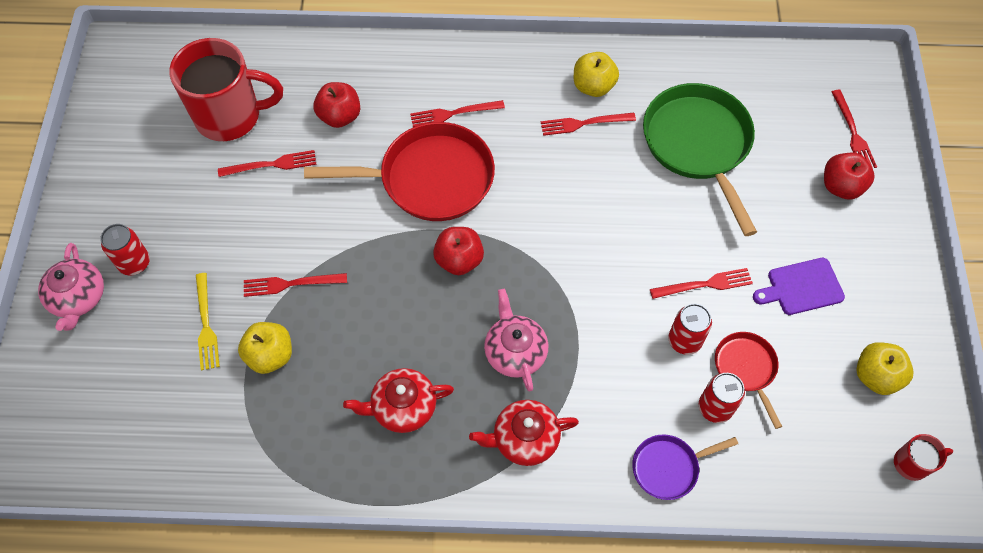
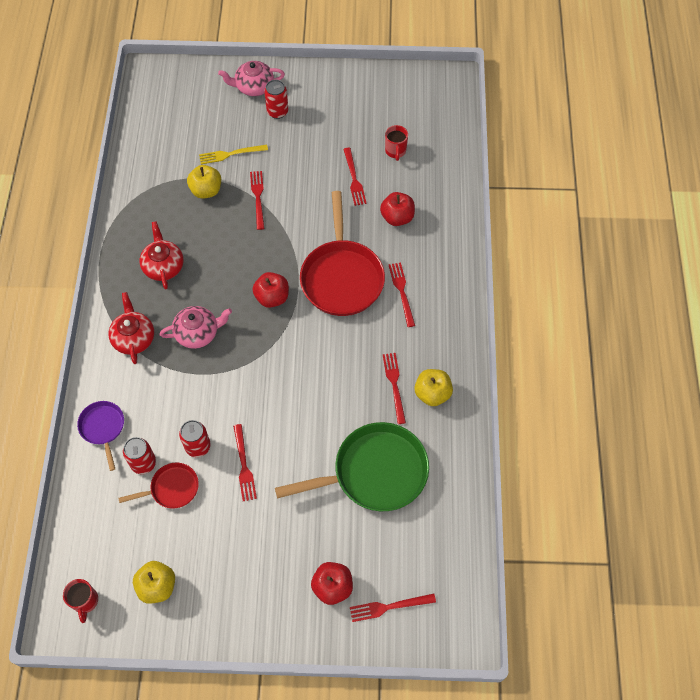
camera: 90 degrees right, 0 degrees up
red mug [169,38,283,141] -> red mug [385,125,408,161], size x0.45
purple cutting board [753,258,845,315] -> none

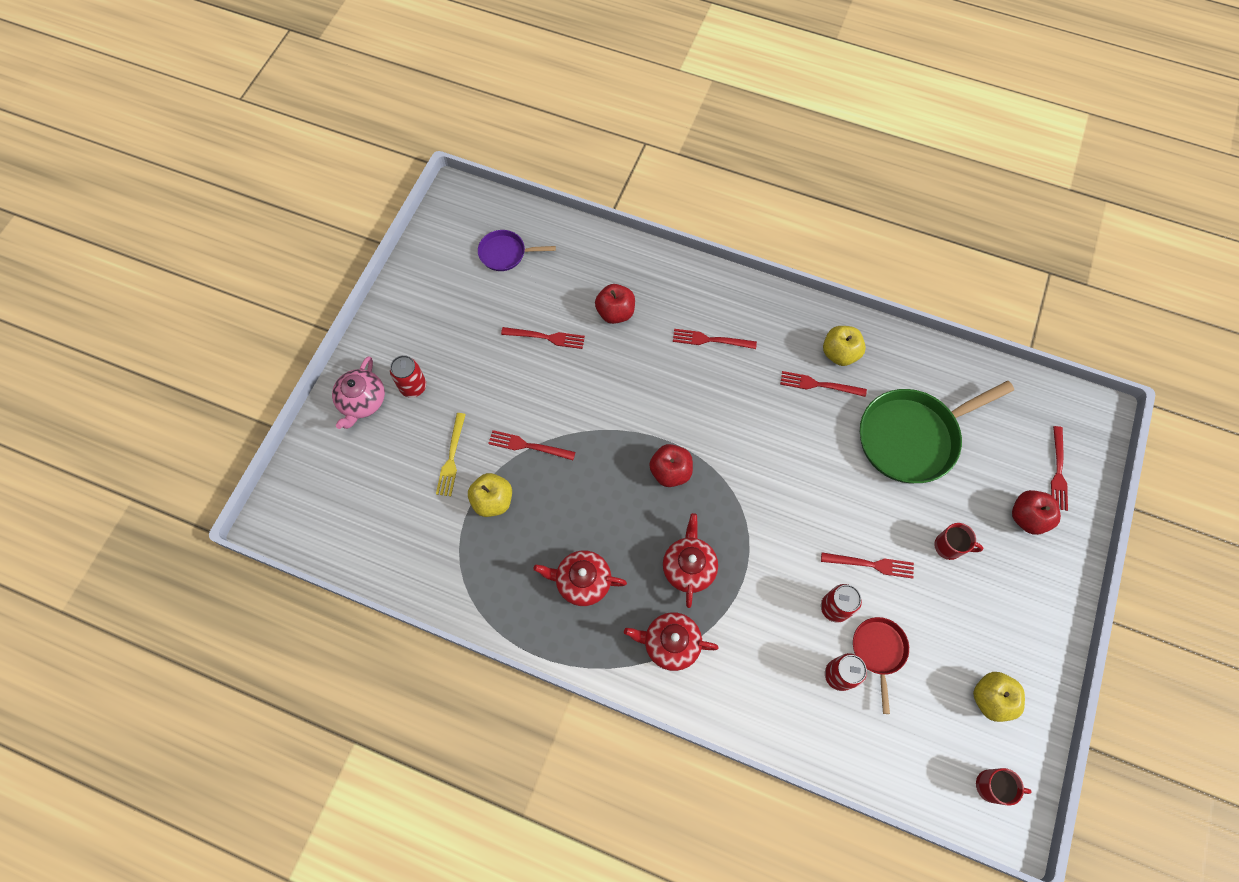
camera: 70 degrees left, 5 degrees up
purple pan [77,401,124,471] -> purple pan moved to [478,230,556,271]
pink teapot [159,306,232,349] -> red teapot [663,513,718,608]
green pan [275,422,429,511] -> green pan turned 120 degrees counterclockwise [860,381,1014,483]
red pan [300,191,385,316] -> none
red mug [385,125,408,161] -> red mug moved to [934,523,983,560]

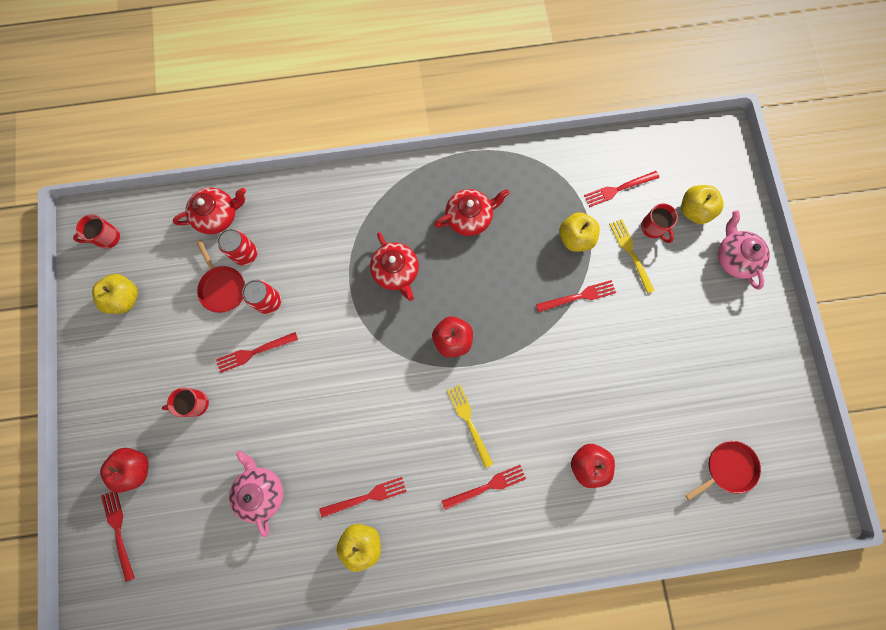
camera: 150 degrees right, 10 degrees up
red can [390,355,426,398] -> none
purple pan [478,230,556,271] -> red pan [685,441,761,501]
red fork [501,327,585,349] -> red fork moved to [584,171,660,207]
red teapot [624,612,719,671] -> red teapot moved to [173,188,246,234]
green pan [860,381,1014,483] -> pink teapot [229,450,283,537]
none -> yellow fork [447,384,493,468]
none -> red mug [641,203,678,243]
none -> yellow apple [681,185,724,224]

